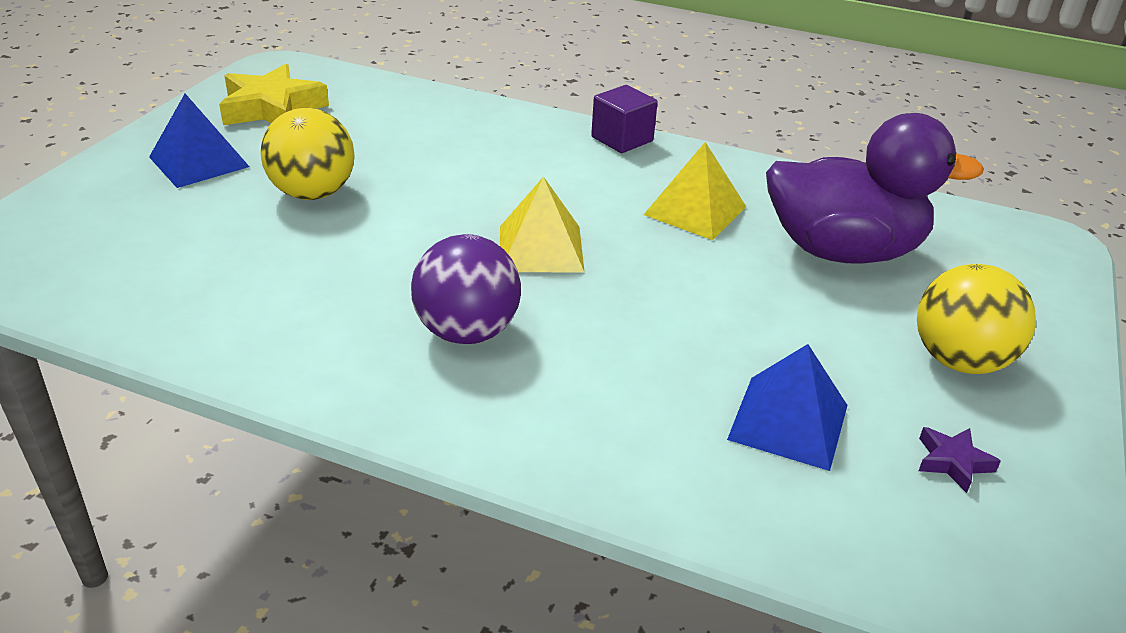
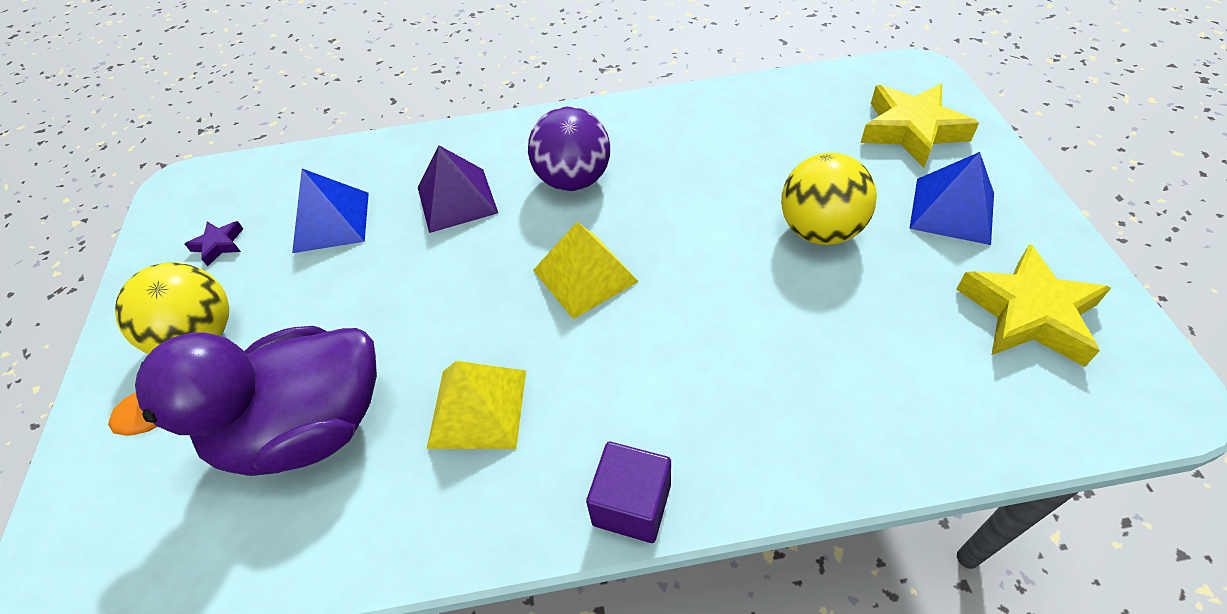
camera: 155 degrees right, 15 degrees up
none -> purple pyramid [418,145,498,233]
none -> yellow star [861,84,979,168]

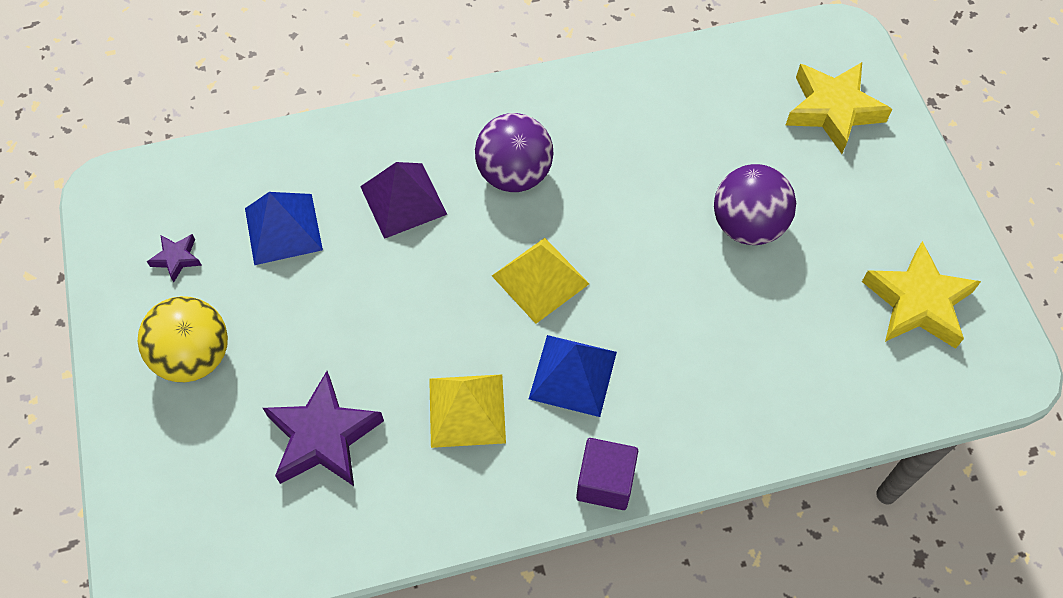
camera: 10 degrees left, 10 degrees up
purple duck [108,326,377,476] -> purple star [263,371,384,486]
yellow ball [781,153,877,245] -> purple ball [714,164,796,245]
blue pyramid [909,152,994,245] -> blue pyramid moved to [529,335,617,417]

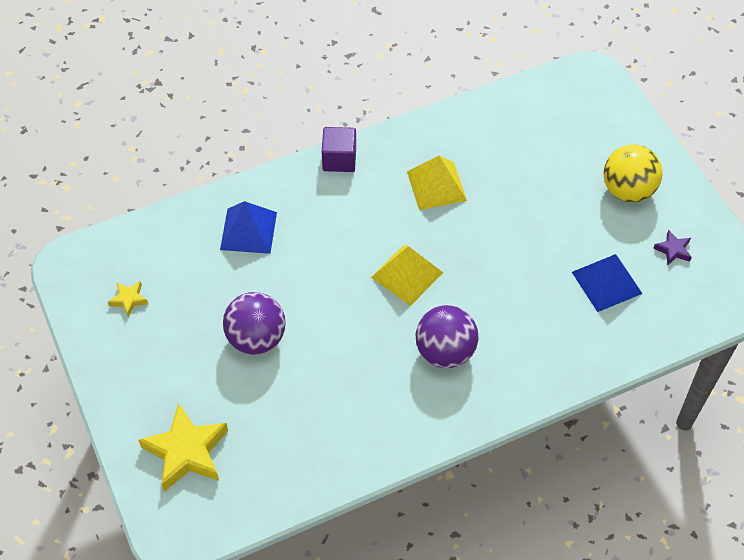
camera: 170 degrees right, 5 degrees down
purple star [263,371,384,486] -> none
purple pyramid [360,162,448,239] -> none
blue pyramid [529,335,617,417] -> blue pyramid moved to [220,201,277,254]
yellow star [862,241,981,349] -> yellow star [108,281,148,317], size x0.48

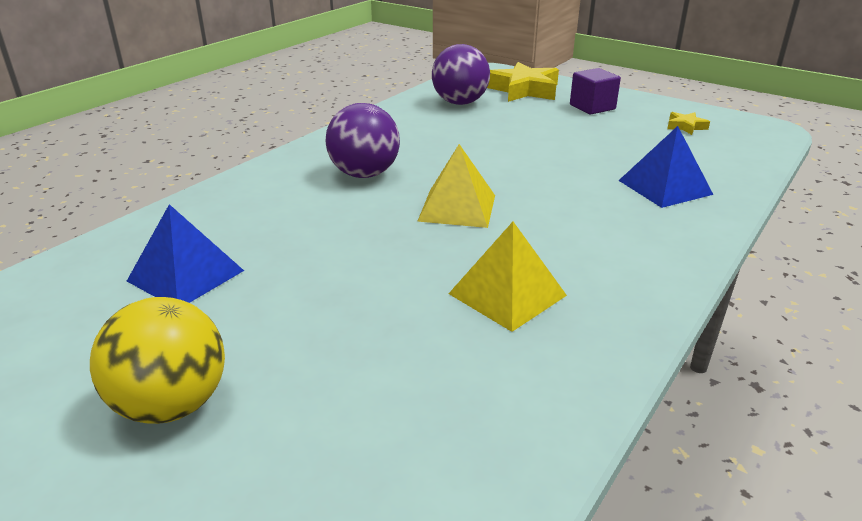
camera: 150 degrees right, 25 degrees down
purple ball [223,292,286,355] -> purple ball moved to [432,44,490,105]
purple cube [322,127,356,172] -> purple cube moved to [570,68,621,114]
purple star [653,230,692,266] -> none

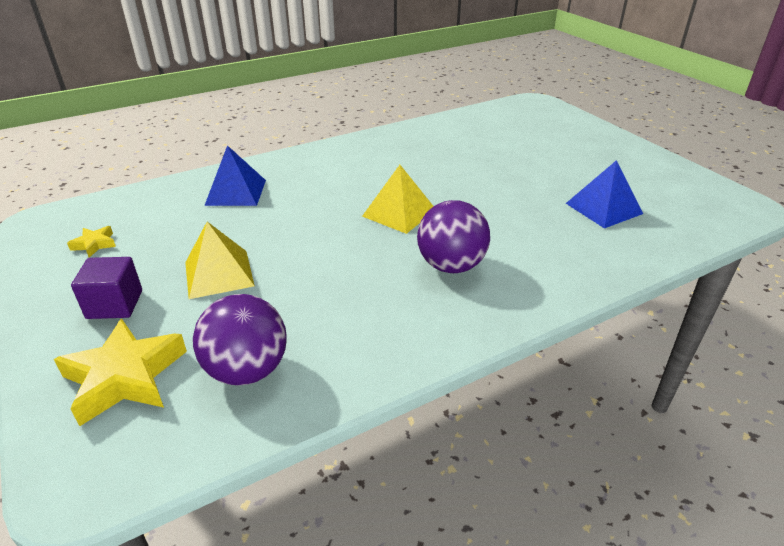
camera: 155 degrees left, 5 degrees up
yellow ball [90,297,225,424] -> none
yellow pyramid [449,222,567,332] -> yellow pyramid moved to [185,222,255,299]

